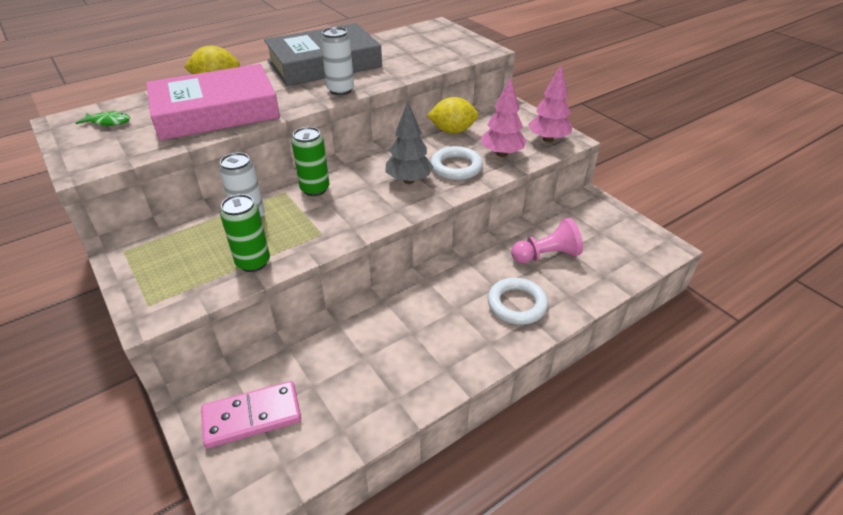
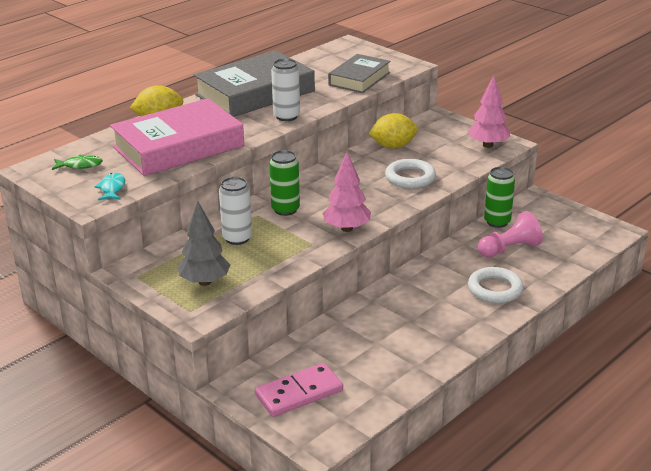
camera: 10 degrees left, 10 degrees down
green can [220,194,270,272] -> green can moved to [484,167,515,228]
grey tree [385,101,433,184] -> grey tree moved to [178,201,231,286]
pink tree [481,77,526,157] -> pink tree moved to [323,152,371,232]
none -> turquoise fish [95,173,125,200]
none -> grey book [328,54,391,93]

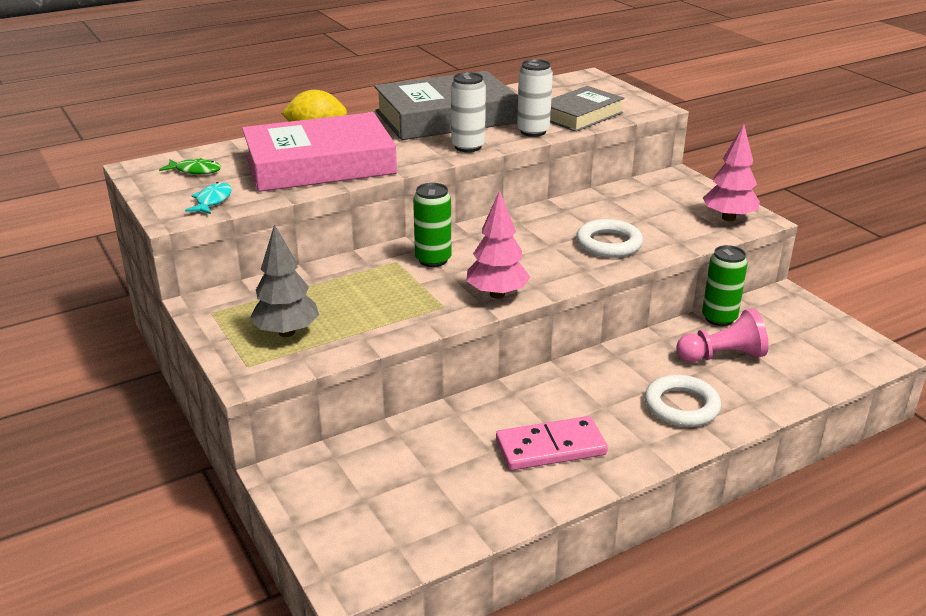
camera: 15 degrees right, 0 degrees up
white can [219,177,252,245] -> white can moved to [517,59,553,137]
pink domino [255,363,343,417] -> pink domino moved to [496,416,608,471]
yellow lemon [368,113,418,149] -> none

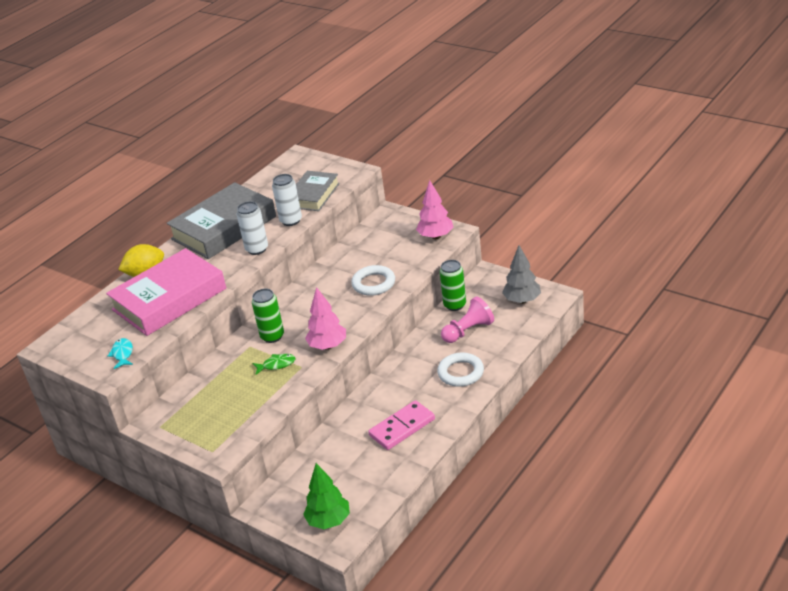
camera: 20 degrees left, 5 degrees up
green fish [159,158,221,174] -> green fish moved to [252,354,296,375]
grey tree [250,224,319,337] -> grey tree moved to [502,245,541,304]
none -> green tree [303,463,350,529]

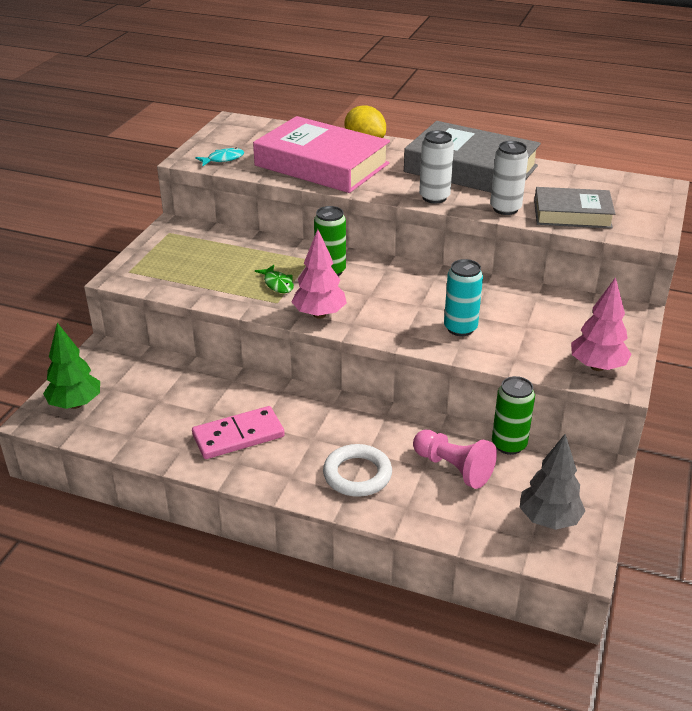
camera: 70 degrees right, 0 degrees up
white ring [351,265,395,296] -> turquoise can [444,259,483,336]
pink domino [368,400,435,450] -> pink domino turned 60 degrees counterclockwise [192,406,285,459]

